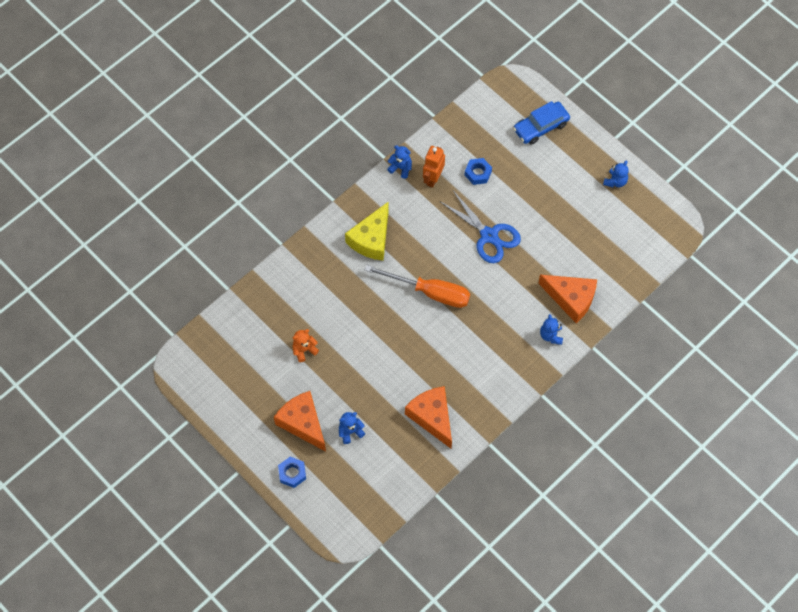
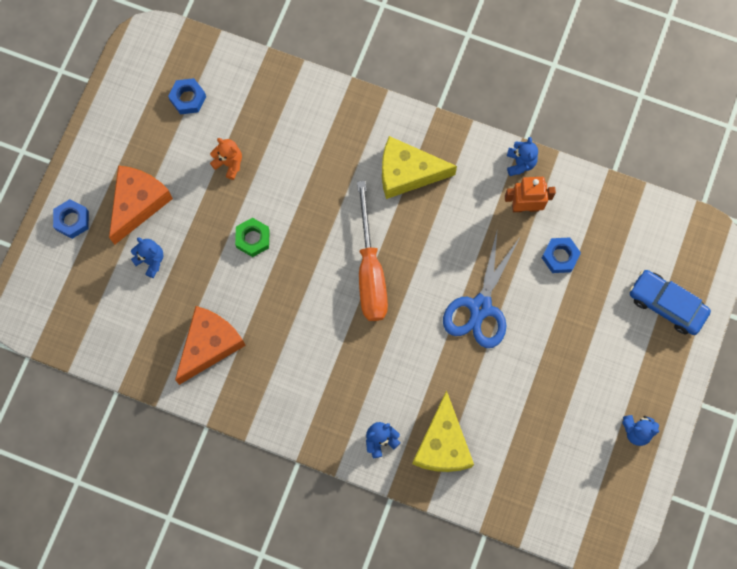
camera: 65 degrees right, 10 degrees up
orange cheese [538,275,597,323] -> yellow cheese [412,390,474,472]
none -> blue nut [168,78,206,114]
none -> green nut [235,218,270,257]

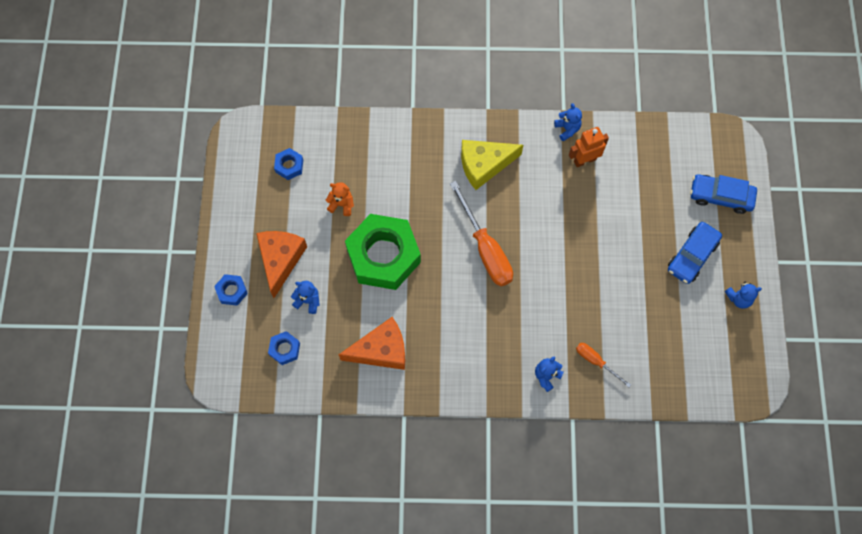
camera: 20 degrees left, 5 degrees down
orange cheese [175,306,246,385] -> orange cheese turned 60 degrees clockwise [339,317,405,370]
green nut [235,218,270,257] -> green nut [345,214,421,290], size x2.40
yellow cheese [412,390,474,472] -> orange screwdriver [576,343,631,387]
blue scissors [443,228,519,348] -> none
blue nut [542,238,581,273] -> blue nut moved to [268,331,300,365]
none -> blue car [668,222,722,284]

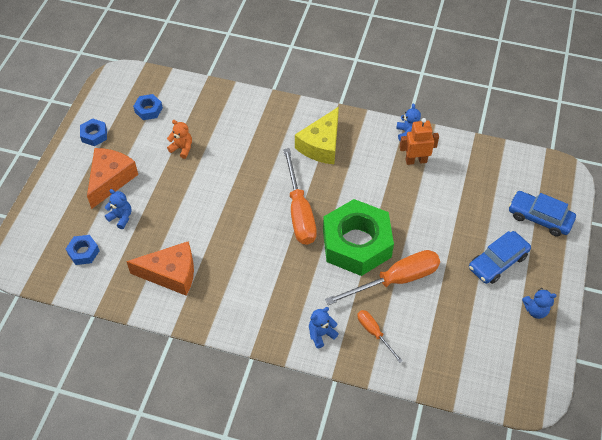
camera: 15 degrees right, 15 degrees down
blue nut [214,274,248,306] -> blue nut moved to [80,118,107,146]
green nut [345,214,421,290] -> green nut moved to [323,199,394,276]
yellow cheese [461,140,523,190] -> yellow cheese turned 60 degrees counterclockwise [295,107,339,164]
none -> orange screwdriver [325,250,440,305]

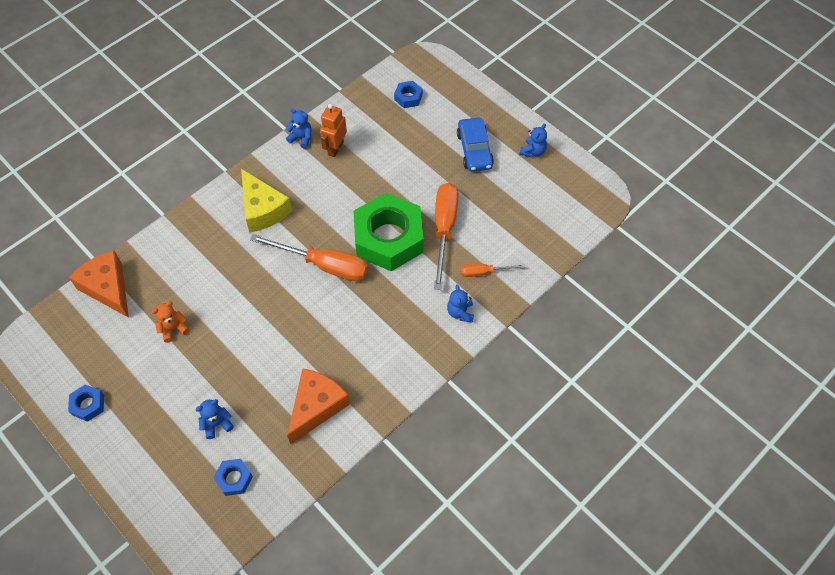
camera: 60 degrees left, 5 degrees up
orange cheese [87,148,138,209] -> orange cheese moved to [68,250,129,318]
blue nut [133,94,163,120] -> blue nut moved to [394,81,423,108]
blue car [509,191,576,236] -> none

